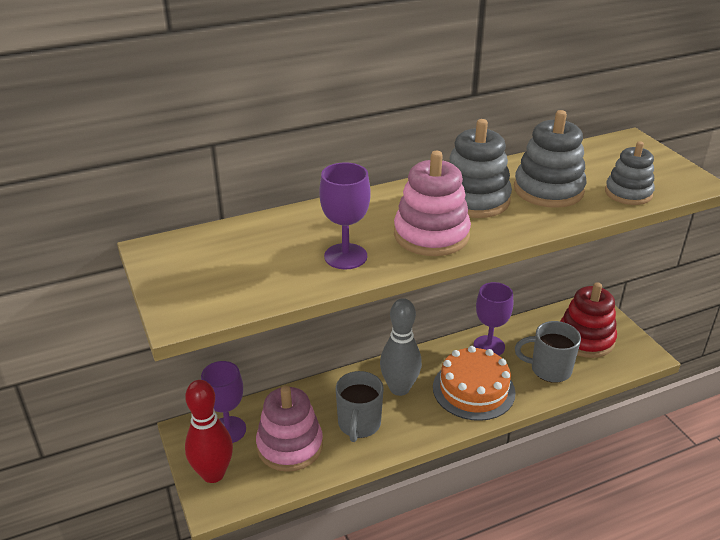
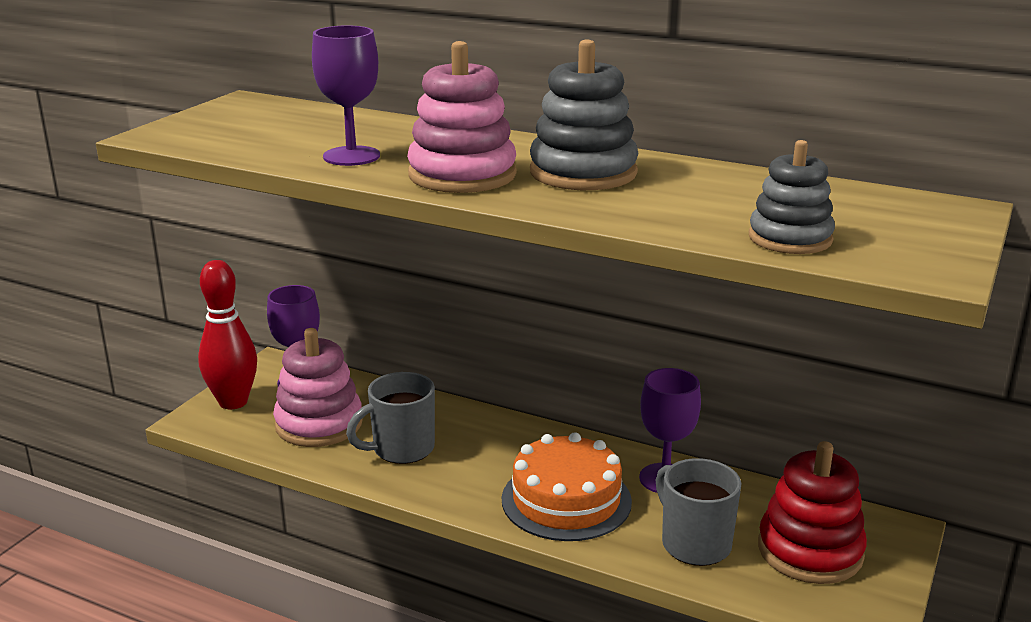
camera: 50 degrees right, 10 degrees down
grey bowling pin [380,298,422,396] -> none
grey stacking toy [514,110,587,208] -> none

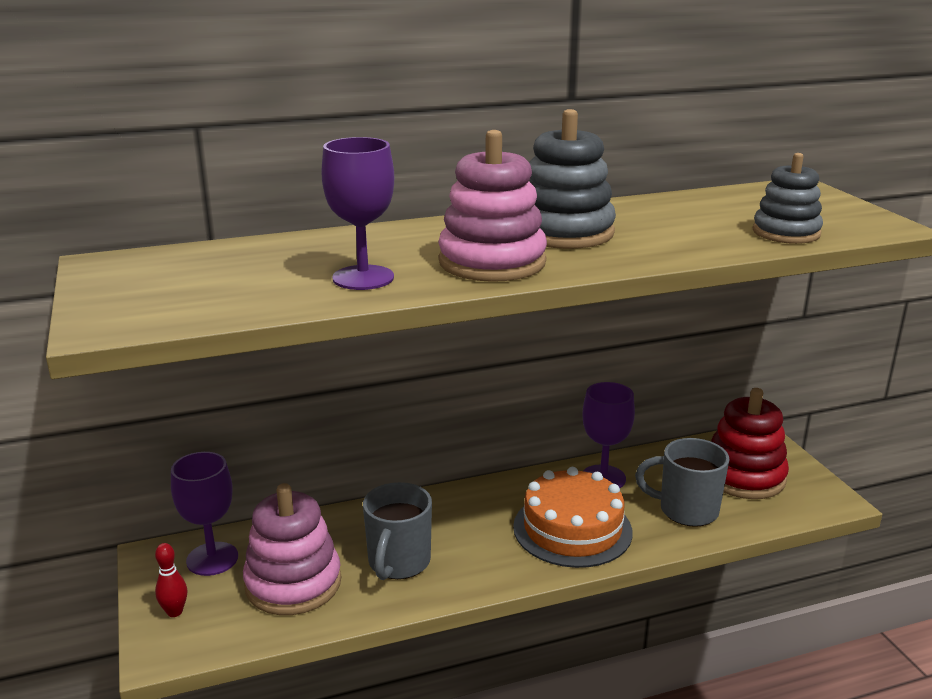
camera: 45 degrees left, 0 degrees up
red bowling pin [198,260,257,409] -> red bowling pin [155,543,187,617], size x0.46

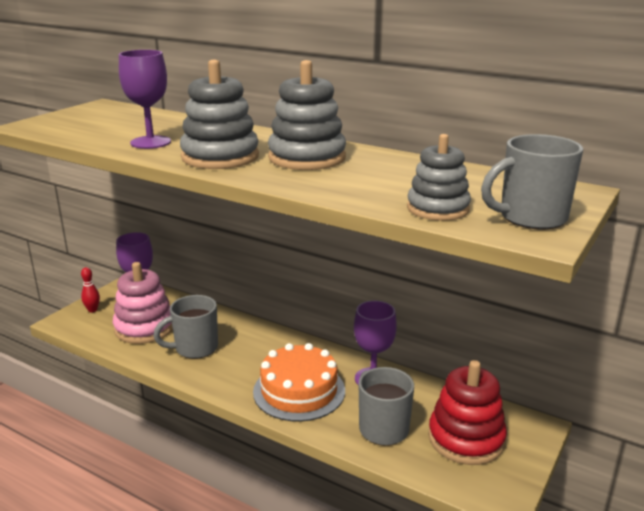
camera: 50 degrees right, 0 degrees up
pink stacking toy [438,130,547,282] -> grey stacking toy [180,60,259,169]
none -> grey mug [481,134,583,230]

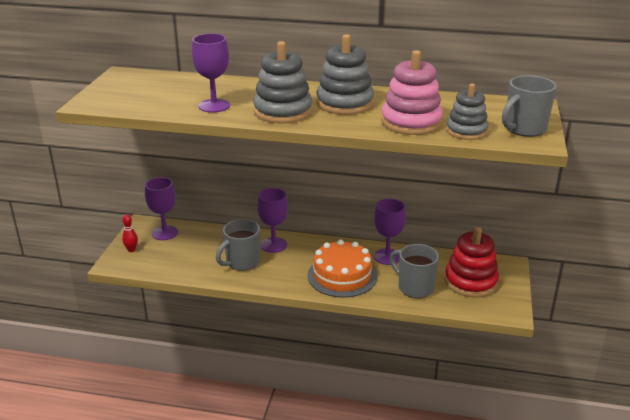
camera: 20 degrees left, 5 degrees up
pink stacking toy [113,262,173,344] -> pink stacking toy moved to [381,50,443,135]
none -> purple goblet [257,188,288,253]

